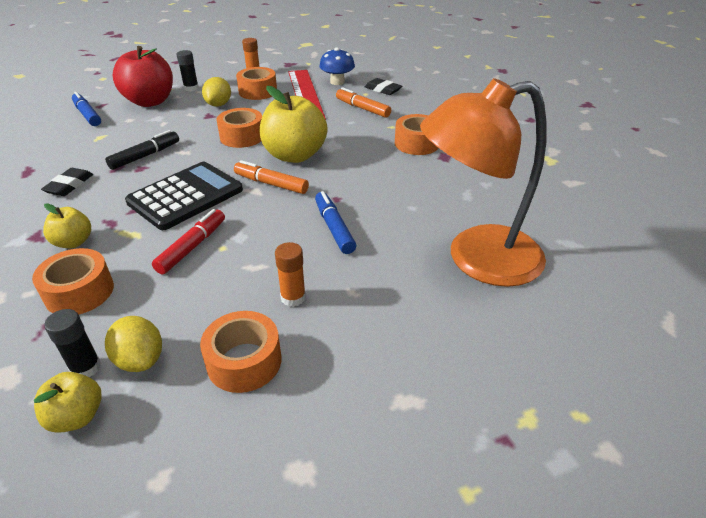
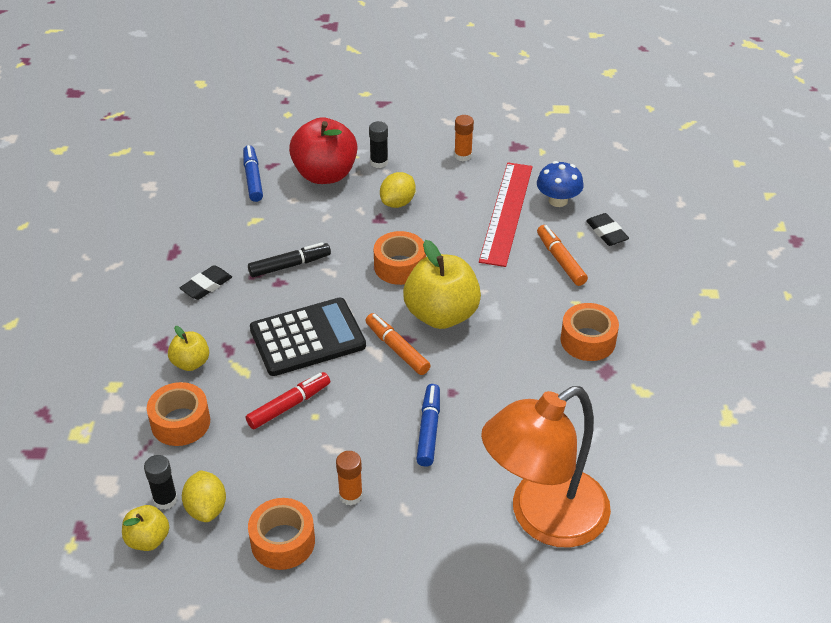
camera: 25 degrees right, 5 degrees up
orange tape [236,67,277,100] -> none
orange lamp [420,78,547,287] -> orange lamp turned 45 degrees counterclockwise [481,386,611,548]

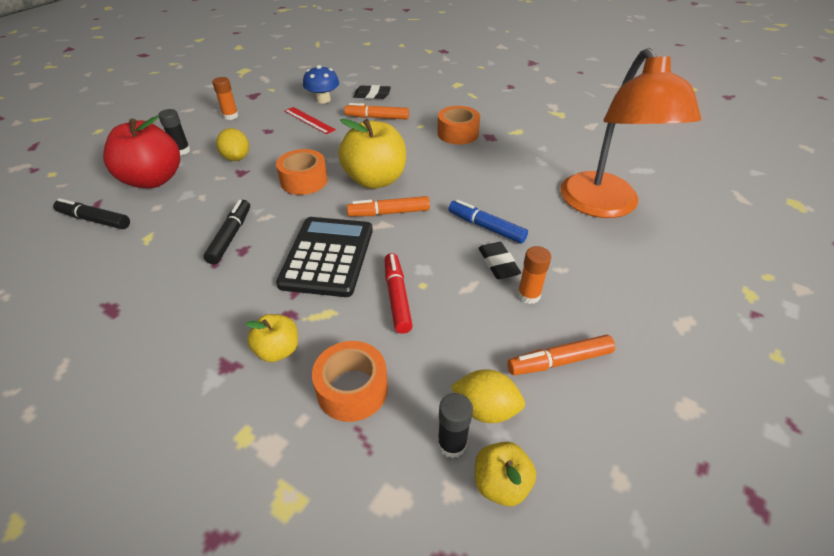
camera: 60 degrees left, 0 degrees up
black eraser [180,265,232,300] -> black eraser moved to [479,242,521,279]
blue marker [243,145,263,202] -> black marker [53,198,130,229]
orange tape [248,498,315,570] -> orange marker [507,335,615,375]
red ruler [479,162,533,267] -> red ruler [285,107,336,134], size x0.54

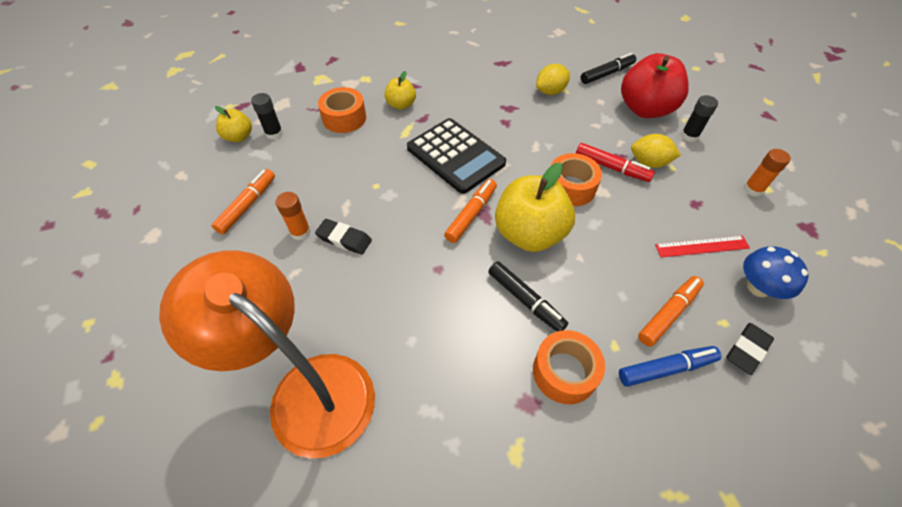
camera: 130 degrees right, 10 degrees up
black marker [203,200,250,265] -> black marker moved to [488,261,568,332]
red marker [385,253,413,334] -> red marker moved to [576,143,655,182]
blue marker [449,200,528,243] -> blue marker moved to [619,346,721,387]
yellow lemon [451,369,525,423] -> yellow lemon moved to [536,64,570,95]

